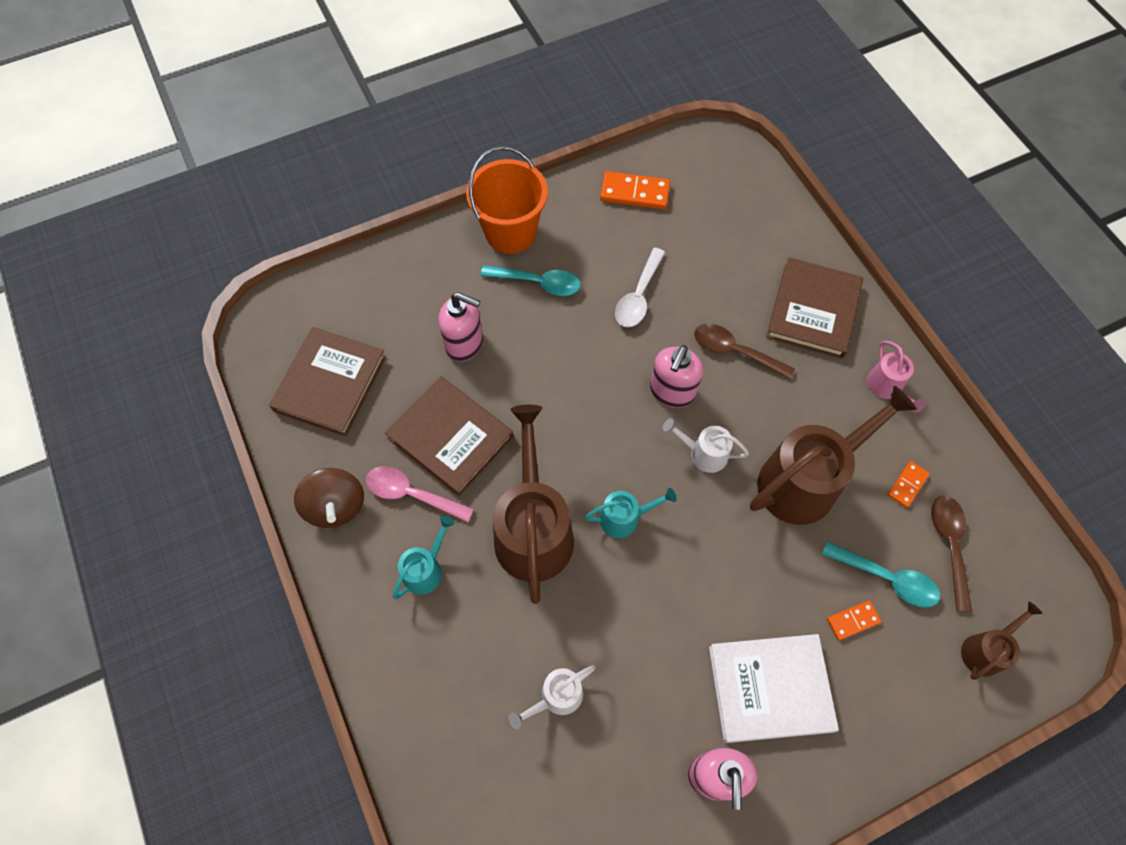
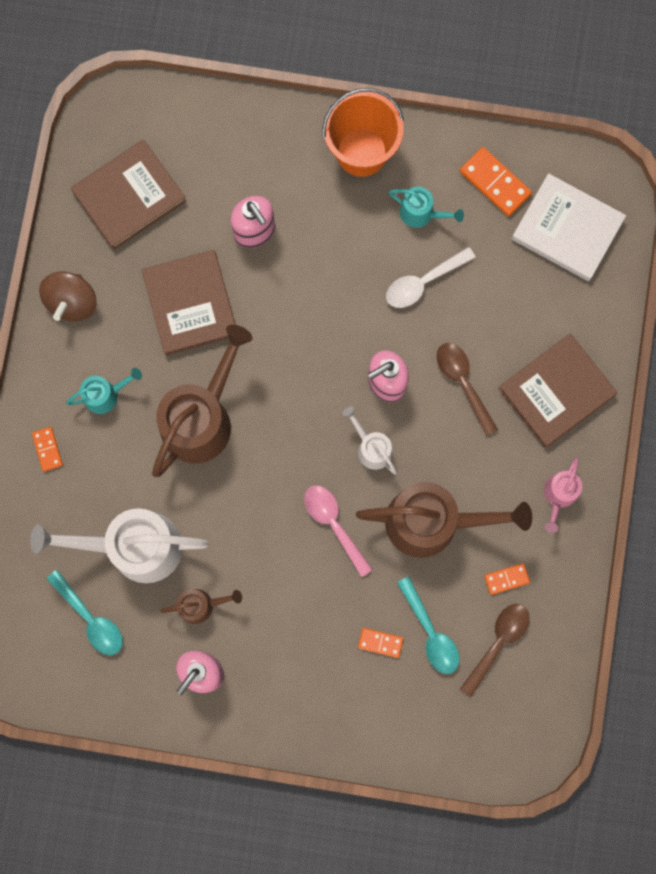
camera: 35 degrees right, 15 degrees up
pink spoon [366,466,474,522] -> pink spoon moved to [304,485,373,577]
turquoise spoon [481,265,580,296] -> turquoise spoon moved to [47,570,123,655]
white watering can [509,665,596,729] -> white watering can [30,508,209,583], size x2.06
turquoise watering can [585,488,677,538] -> turquoise watering can moved to [389,187,464,228]
white book [709,634,839,743] -> white book moved to [512,173,626,281]
brown watering can [961,602,1043,680] -> brown watering can moved to [160,589,242,624]
none -> orange domino [32,427,63,471]

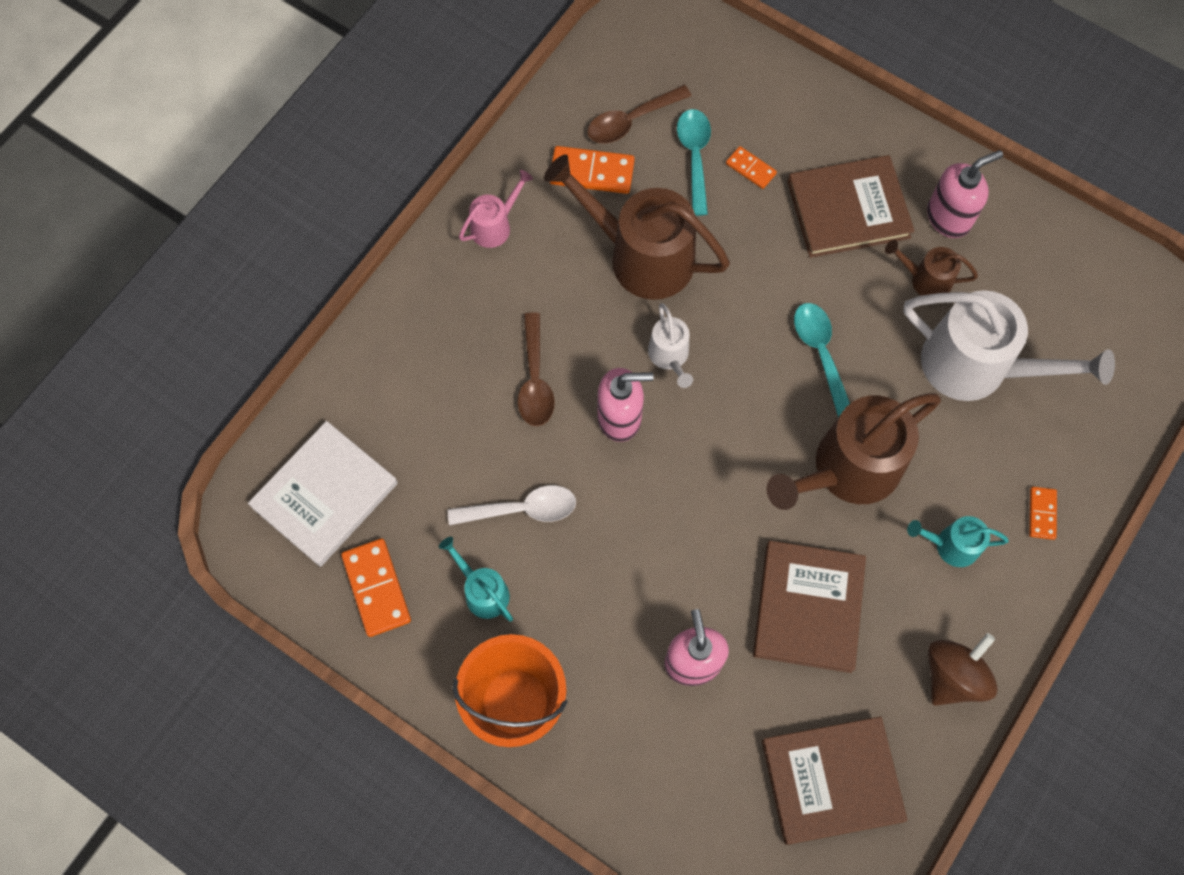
camera: 155 degrees left, 10 degrees down
turquoise spoon [47,570,123,655] -> turquoise spoon moved to [794,303,850,417]
pink spoon [304,485,373,577] -> none
orange domino [484,563,530,595] -> orange domino [549,146,635,194], size x1.72
brown book [498,333,617,448] -> brown book moved to [787,155,914,258]
white book [512,173,626,281] -> white book turned 75 degrees clockwise [248,421,398,567]

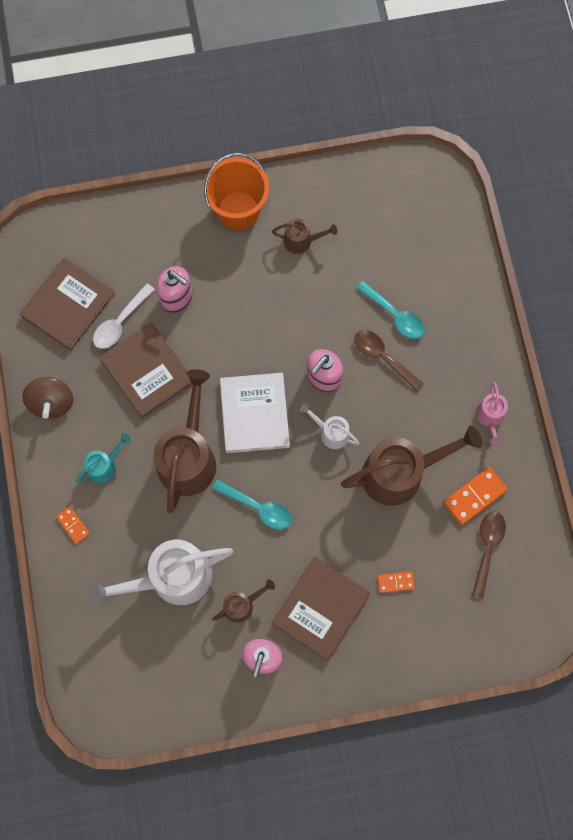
camera: 135 degrees right, 5 degrees up
white book [248,421,398,567] -> white book moved to [220,373,290,453]
orange domino [341,539,411,637] -> none
turquoise watering can [439,537,513,622] -> brown watering can [272,219,337,254]
white spoon [448,485,576,525] -> white spoon moved to [93,283,155,349]
turquoise spoon [677,109,711,216] -> turquoise spoon moved to [356,281,425,339]

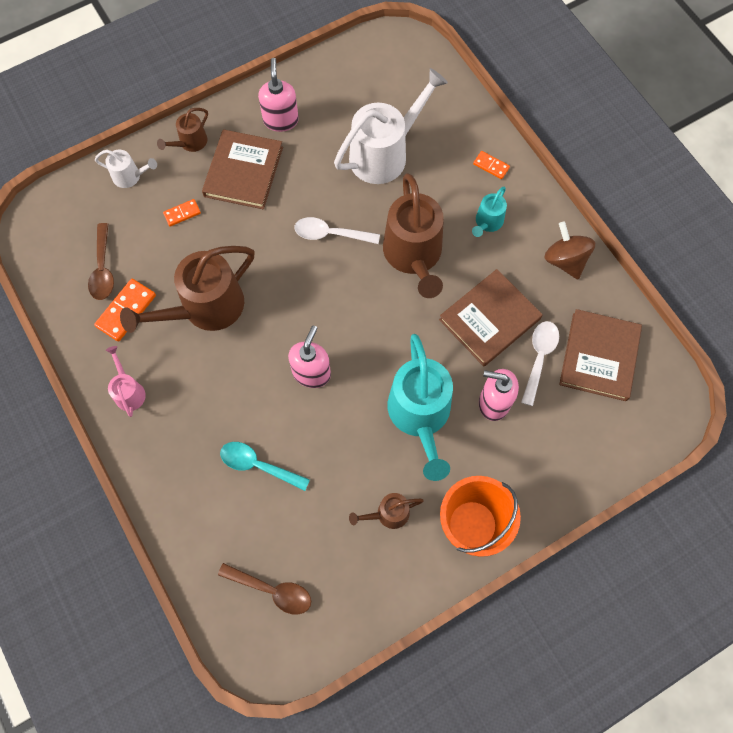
camera: 160 degrees right, 5 degrees down
brown book [99,323,193,418] -> brown book turned 75 degrees counterclockwise [439,269,543,366]
turquoise spoon [212,479,292,530] -> white spoon [294,217,380,244]
brown watering can [212,579,275,623] -> brown watering can moved to [157,108,208,152]
white book [220,373,290,453] -> none
white watering can [300,403,360,449] -> white watering can moved to [95,150,157,188]
brown spoon [354,330,424,392] -> brown spoon moved to [218,563,311,615]
none -> turquoise watering can [387,334,453,481]

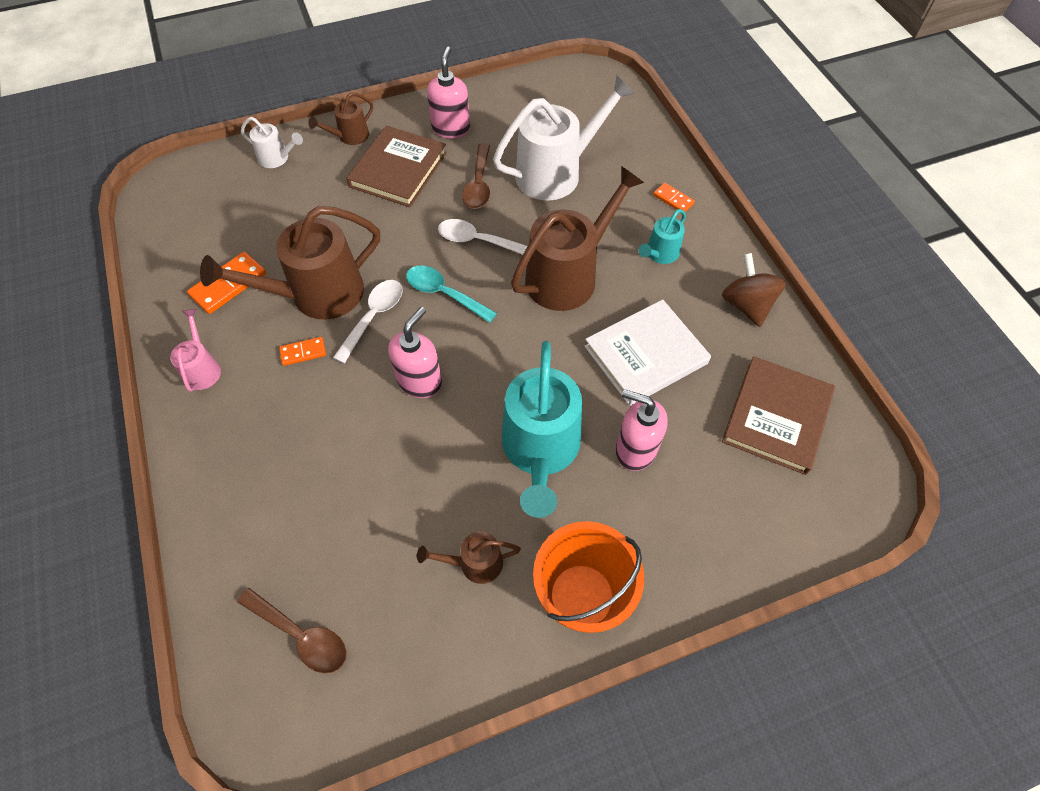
camera: 10 degrees right, 10 degrees down
brown spoon [88,223,114,300] -> brown spoon moved to [462,144,490,209]
orange domino [163,199,201,226] -> orange domino moved to [279,337,326,366]
turquoise spoon [220,442,310,491] -> turquoise spoon moved to [406,266,497,323]
brown watering can [383,173,444,298] -> brown watering can turned 135 degrees counterclockwise [511,166,644,311]
brown book [439,269,543,366] -> white book [584,299,711,406]
white spoon [521,321,559,406] -> white spoon moved to [333,280,403,364]

